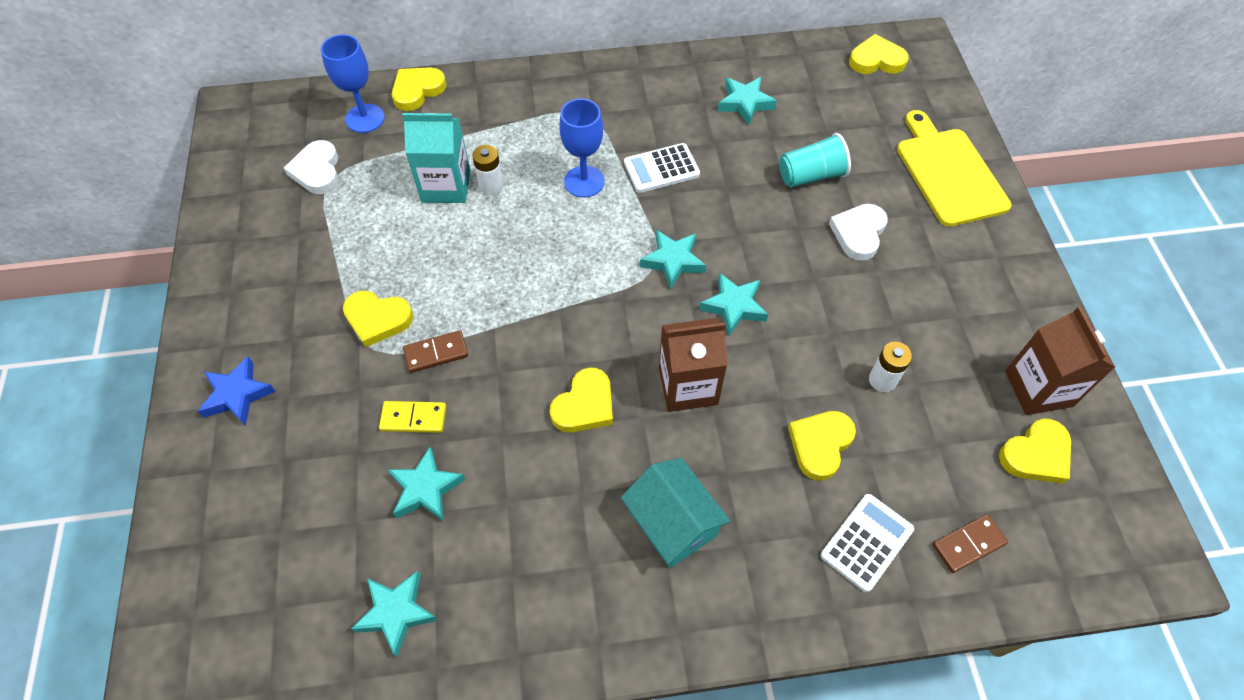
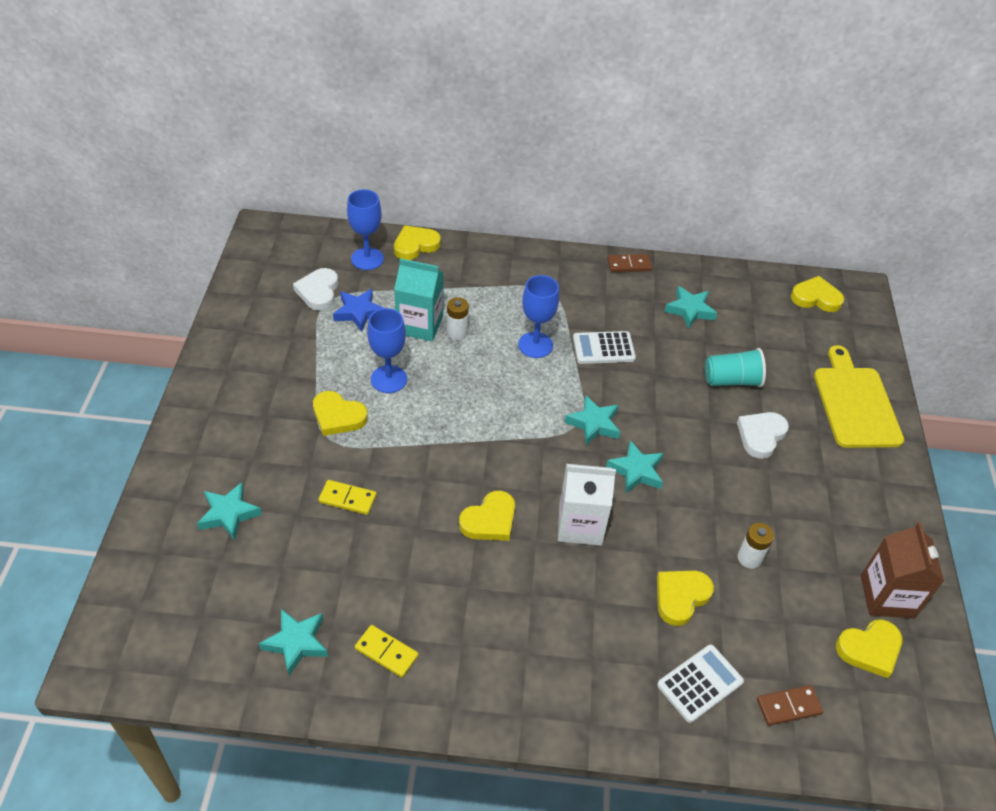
camera: 10 degrees right, 10 degrees down
blue star [198,356,276,426] -> blue star moved to [333,289,384,332]
turquoise star [387,447,465,521] -> turquoise star moved to [197,482,262,541]
brown domino [403,330,468,373] -> brown domino moved to [607,254,652,272]
turquoise house [621,458,730,568] -> none
brown carton [659,318,727,412] -> white carton [558,464,616,546]
none -> yellow domino [355,625,419,678]
none -> blue goblet [367,308,407,393]

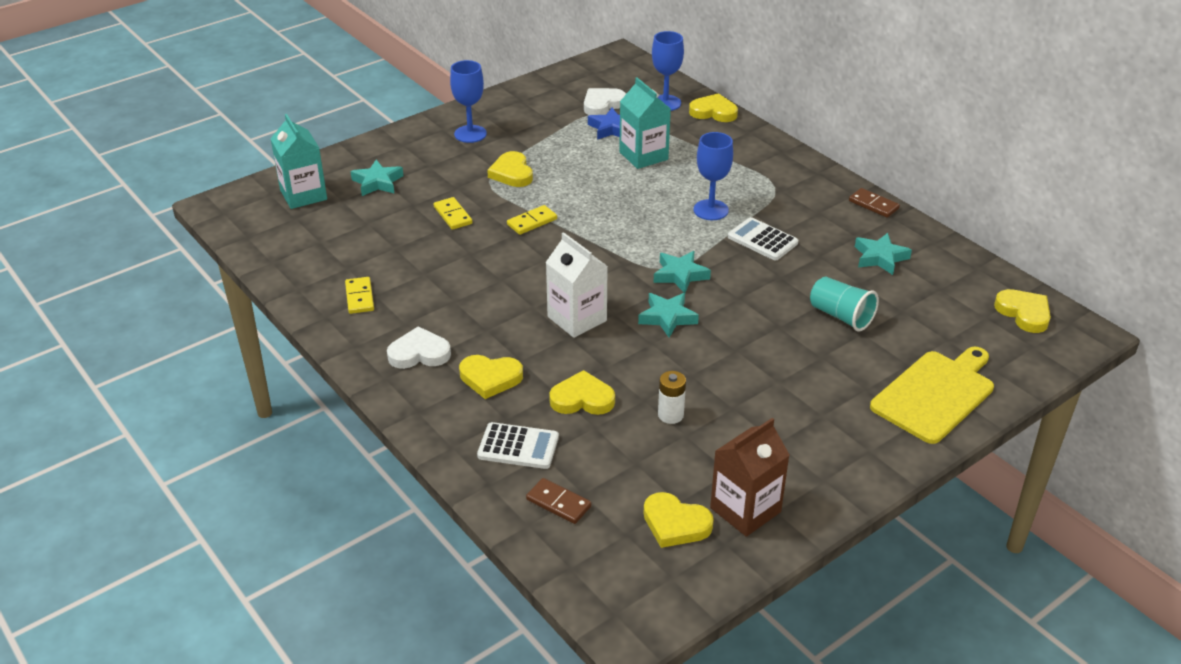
camera: 50 degrees right, 10 degrees down
turquoise star [259,609,328,676] -> none
blue goblet [367,308,407,393] -> blue goblet moved to [450,60,487,143]
white battery [447,297,469,340] -> none
yellow heart [459,491,515,541] -> yellow heart moved to [459,355,523,399]
white heart [737,412,789,459] -> white heart moved to [387,326,451,369]
none -> turquoise carton [270,114,327,209]
none -> yellow domino [507,205,557,235]

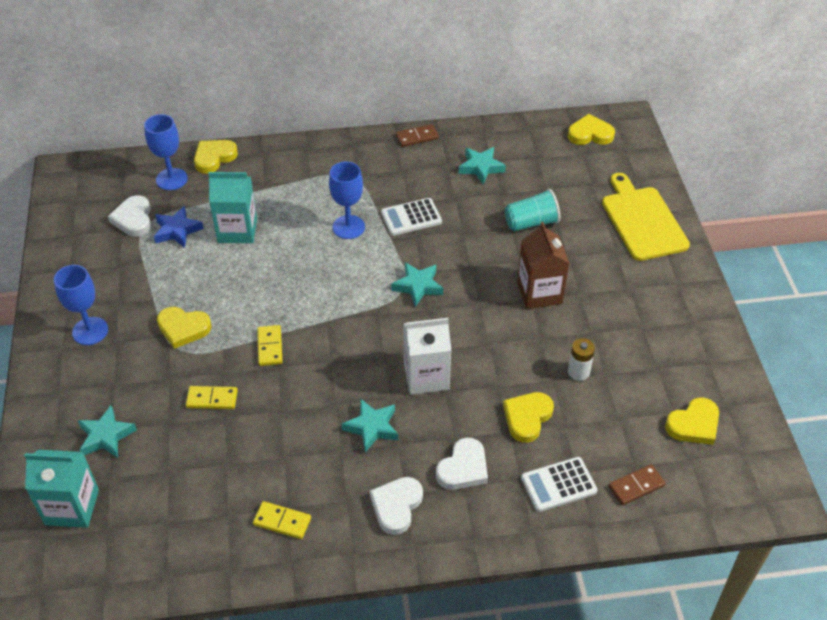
camera: 60 degrees left, 10 degrees up
yellow heart [459,355,523,399] -> white heart [436,437,488,490]
white calculator [477,422,559,469] -> white calculator turned 150 degrees counterclockwise [521,457,598,512]
turquoise star [638,293,699,338] -> turquoise star moved to [342,398,398,452]
brown carton [710,418,789,537] -> brown carton moved to [517,222,570,309]

